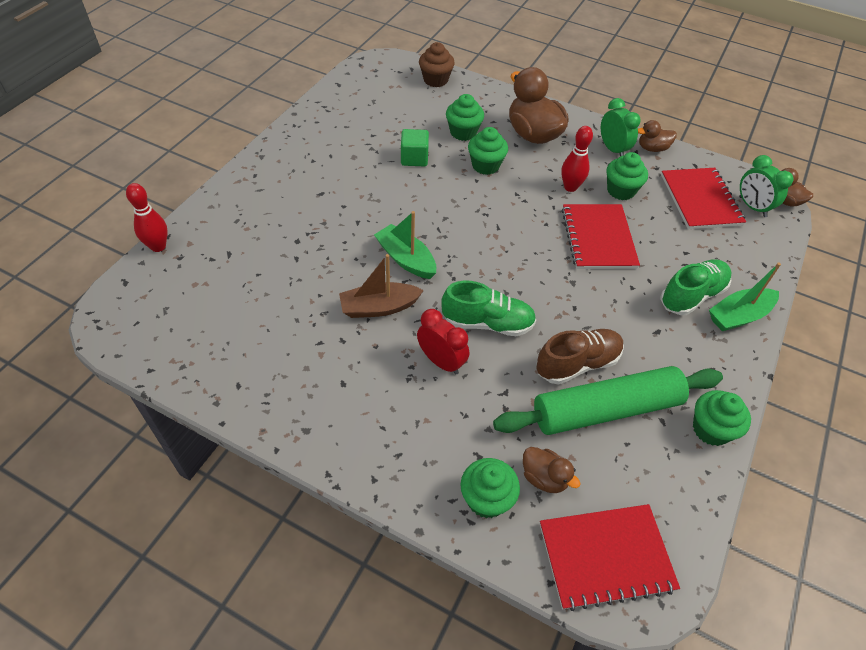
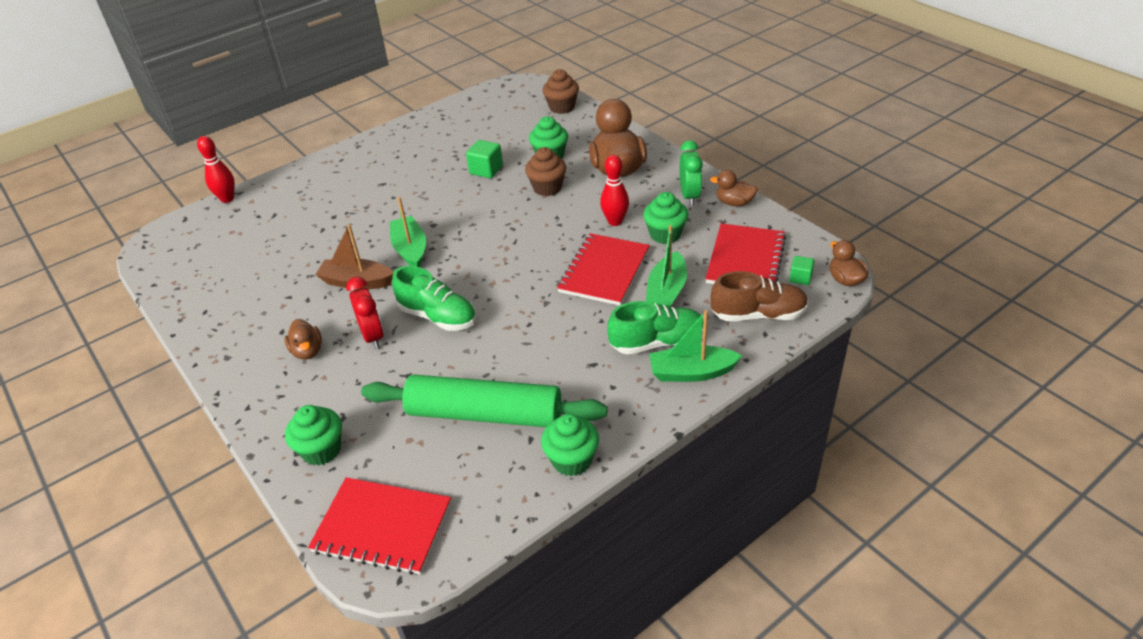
camera: 30 degrees right, 10 degrees down
green cupcake [468,127,508,175] -> brown cupcake [525,147,566,196]
brown duck [523,447,581,493] -> brown duck moved to [284,319,322,360]
brown shoe [536,329,624,385] -> brown shoe moved to [711,271,809,321]
green clock [739,155,794,217] -> green cube [789,256,814,285]
none -> green boat [646,225,687,308]

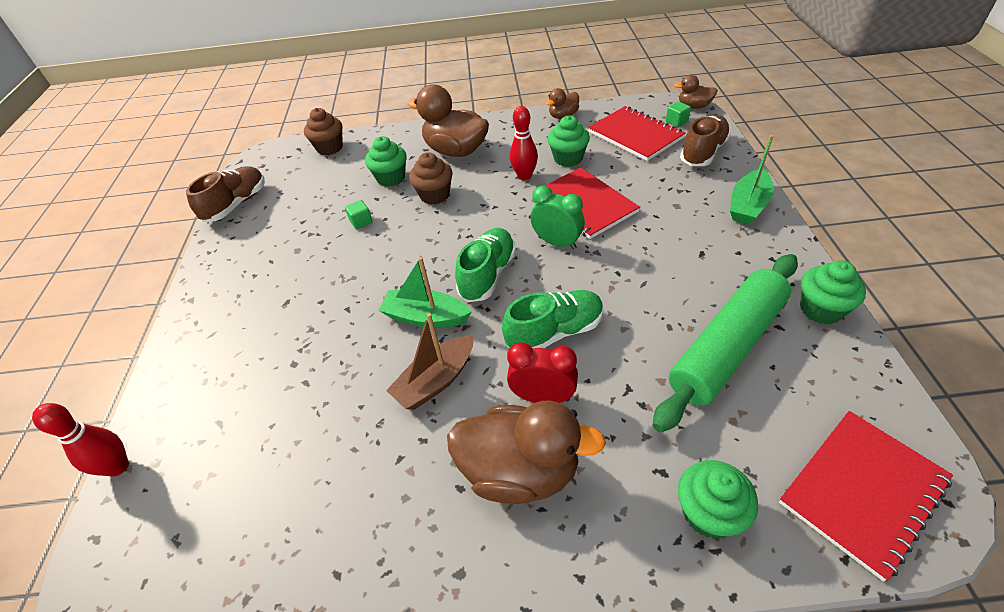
camera: 55 degrees left, 5 degrees up
brown duck [284,319,322,360] -> brown duck [447,400,606,504], size x1.96
green cube [466,140,503,178] -> green cube [345,200,373,229], size x0.64
green shoe [607,301,704,355] -> green shoe moved to [455,228,516,302]
green boat [646,225,687,308] -> none
green clock [680,140,703,206] -> green clock moved to [530,186,585,249]
none -> brown shoe [186,166,265,222]

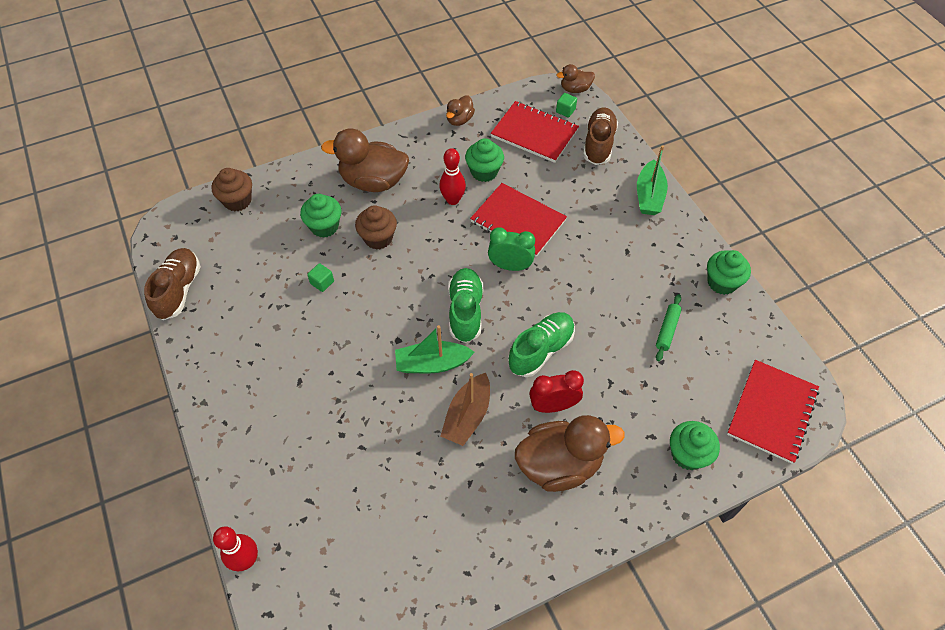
camera: 25 degrees left, 10 degrees up
green rolling pin [652,254,798,432] -> green rolling pin [656,294,682,361], size x0.41

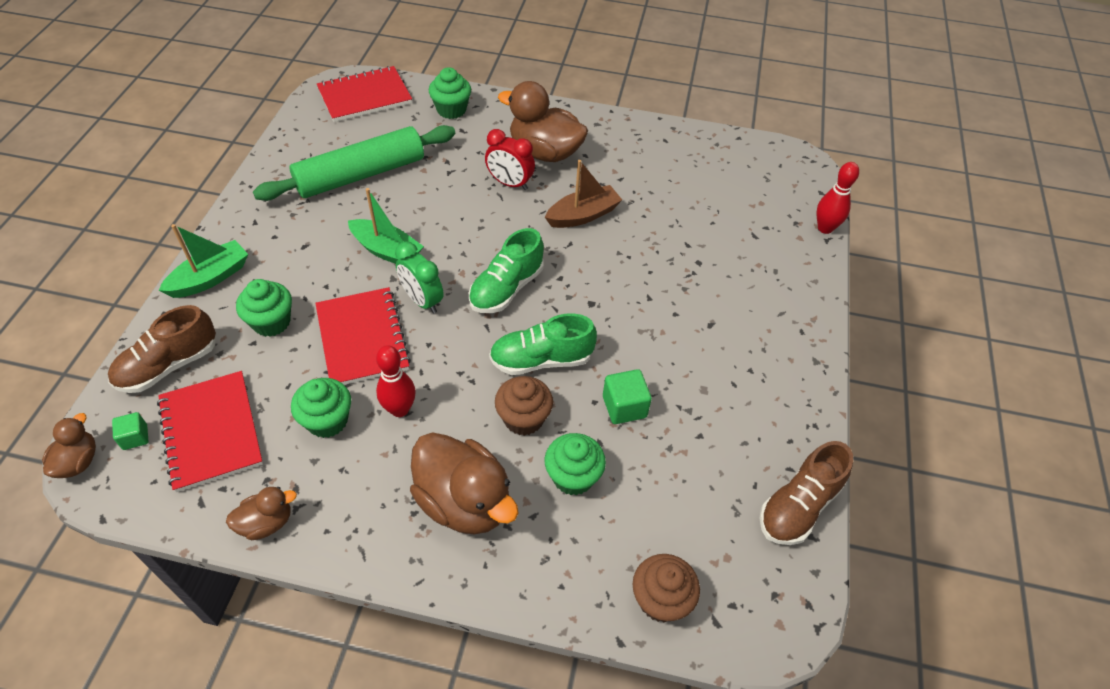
camera: 145 degrees left, 5 degrees down
green cube [307,263,334,292] -> green cube [603,369,652,424], size x1.56
green boat [395,325,475,373] -> green boat moved to [348,188,424,264]
green shoe [508,312,575,377] -> green shoe moved to [489,313,597,375]
brown duck [556,64,595,93] -> brown duck turned 105 degrees counterclockwise [42,413,96,478]
green rolling pin [656,294,682,361] -> green rolling pin [253,125,455,201], size x2.46
green cupcake [707,250,751,295] -> green cupcake moved to [236,279,292,337]

